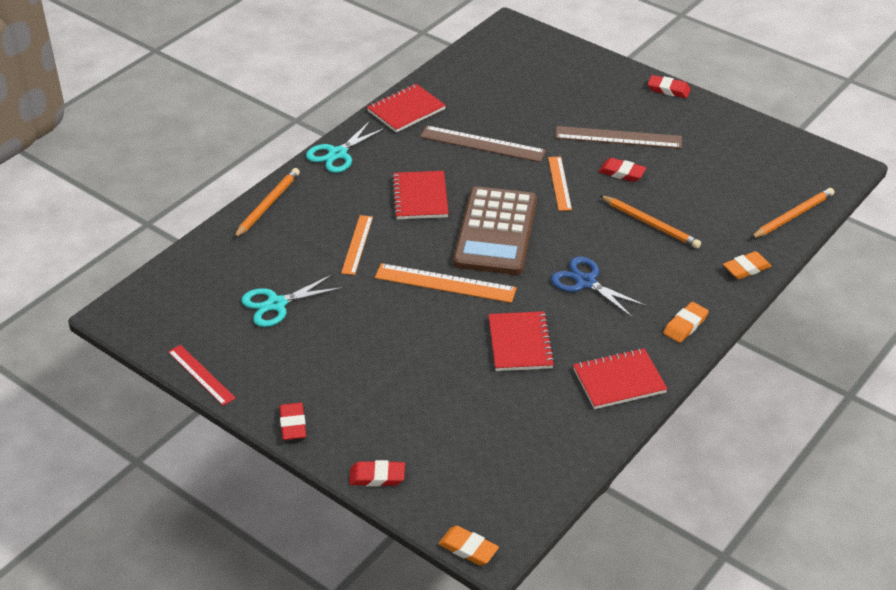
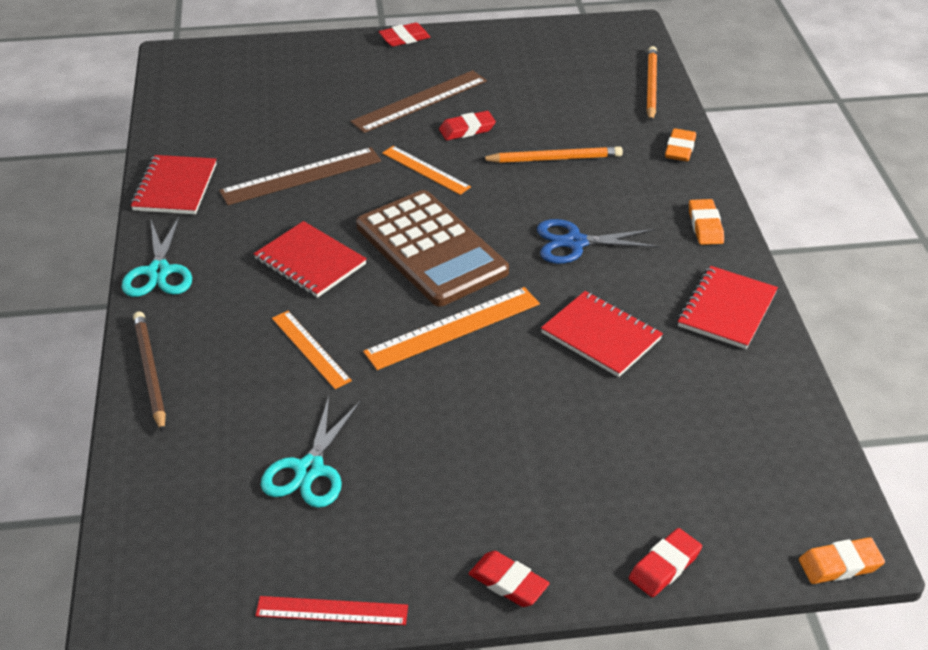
camera: 45 degrees left, 0 degrees up
orange pencil [233,168,300,239] -> brown pencil [133,311,166,433]

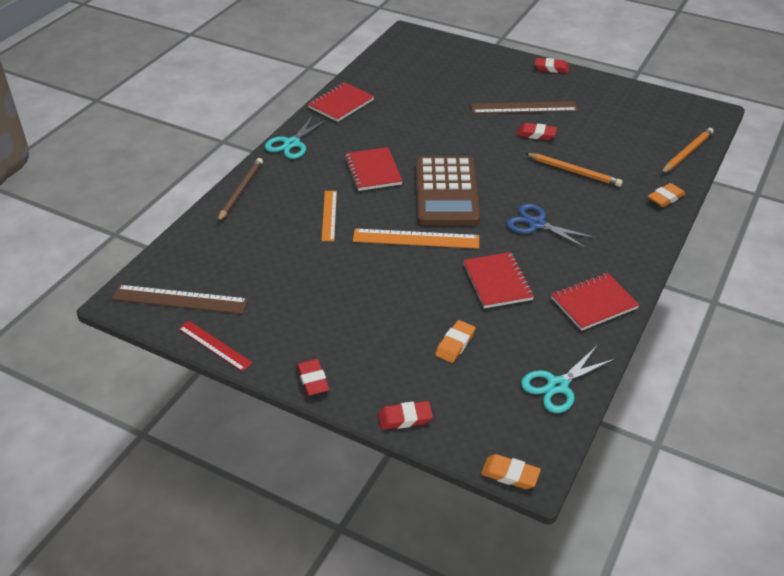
camera: 35 degrees right, 0 degrees up
brown ruler [219,147,381,205] -> brown ruler moved to [112,285,248,314]
turquoise scissors [261,396,361,508] -> turquoise scissors moved to [521,346,615,413]
orange ruler [382,146,471,195] -> none
orange eraser [689,199,724,245] -> orange eraser moved to [435,320,475,363]

